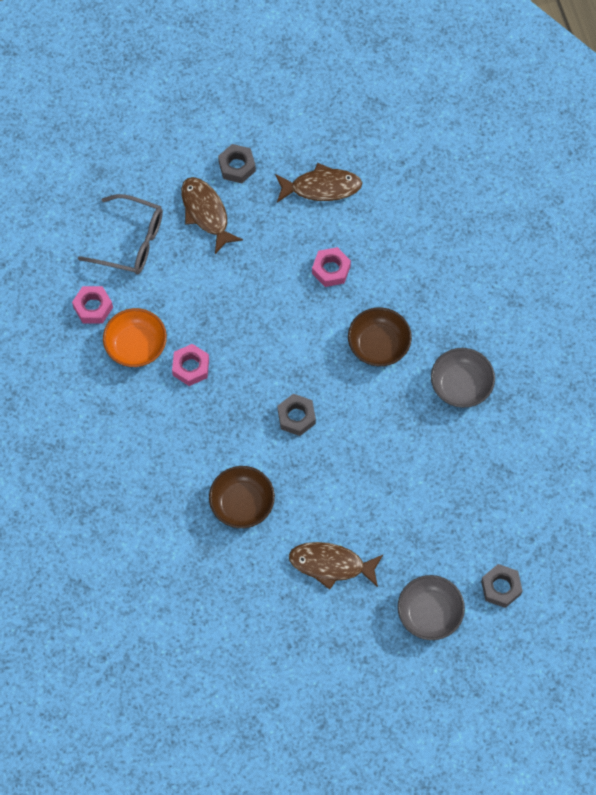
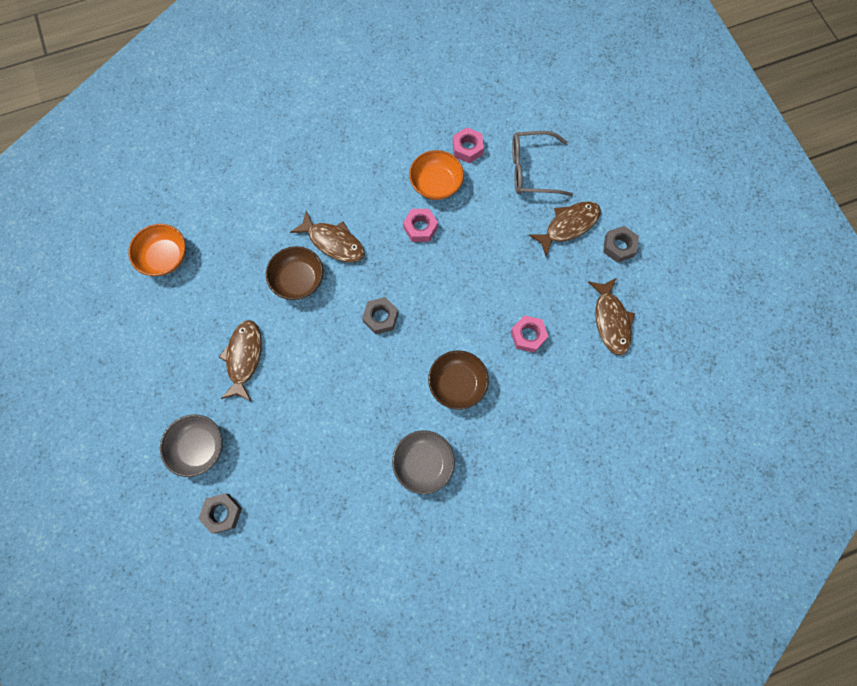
camera: 85 degrees right, 5 degrees up
grey glasses [78,194,163,274] -> grey glasses turned 75 degrees clockwise [512,131,573,196]
none -> orange bowl [128,224,186,276]
none -> brown fish [290,211,365,263]

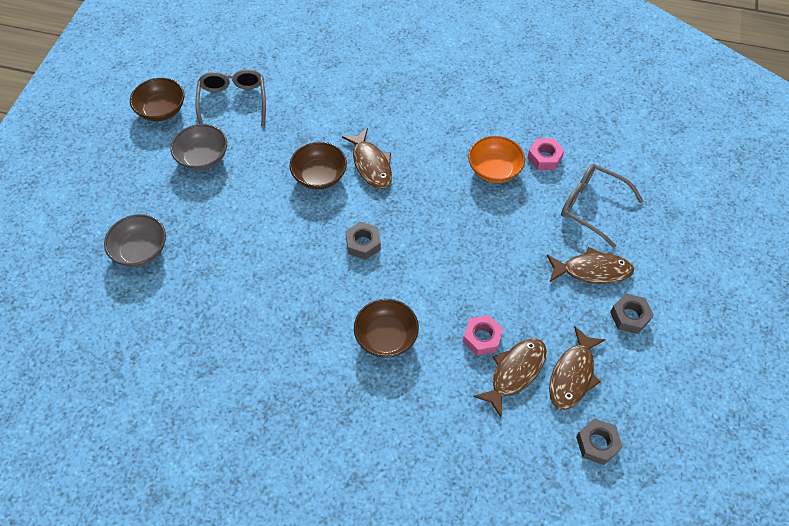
camera: 35 degrees right, 15 degrees down
orange bowl [128,224,186,276] -> grey glasses [195,69,266,126]
grey nut [198,493,242,534] -> grey nut moved to [576,418,623,465]
brown fish [219,320,262,402] -> brown fish moved to [473,338,547,417]
grey bowl [392,430,455,494] -> grey bowl moved to [171,124,227,171]
pink nut [403,209,438,242] -> none
none -> brown bowl [130,78,185,121]

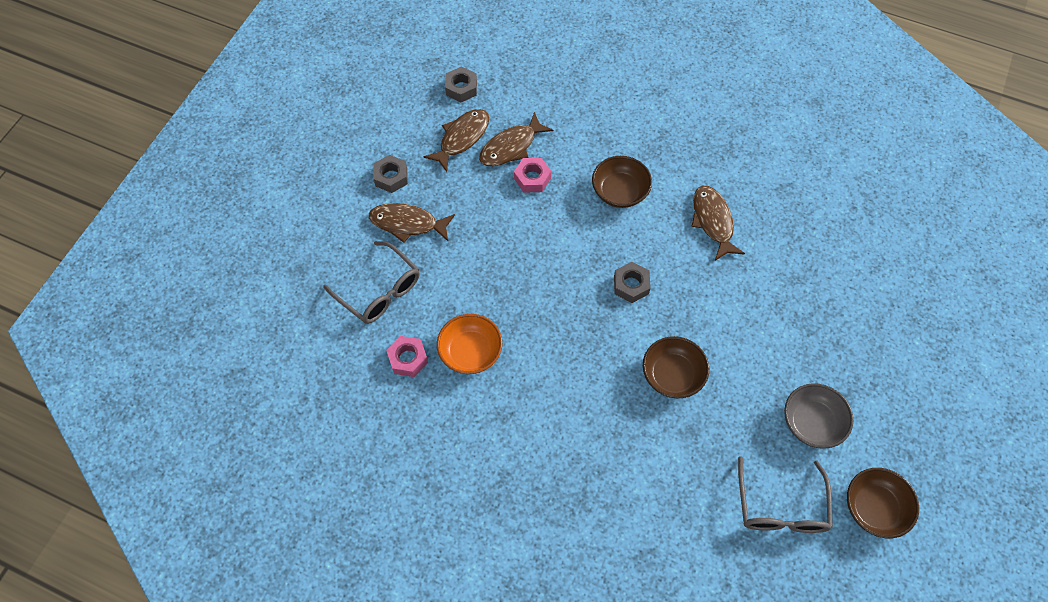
camera: 170 degrees left, 5 degrees up
grey bowl [104,214,166,267] -> none
brown fish [342,128,392,189] -> brown fish moved to [691,186,745,261]

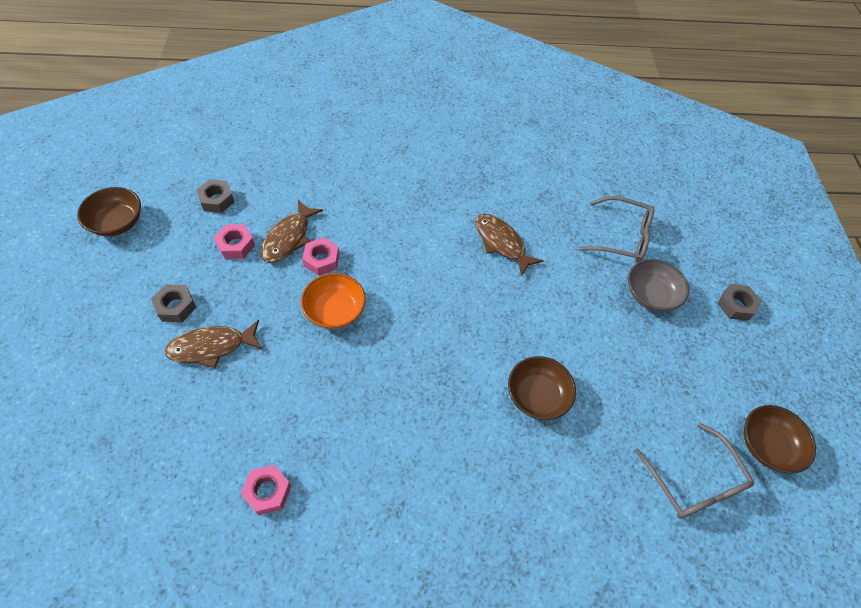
camera: 30 degrees left, 5 degrees down
grey glasses [323,241,420,324] -> grey glasses moved to [579,196,654,263]
brown fish [424,109,489,172] -> pink nut [214,225,255,259]
orange bowl [437,314,502,374] -> orange bowl moved to [301,273,366,329]
brown bowl [592,156,652,208] -> brown bowl moved to [77,187,141,236]
grey nut [614,262,651,303] -> grey nut moved to [717,284,761,321]
grey bowl [784,383,853,449] -> grey bowl moved to [628,259,689,312]

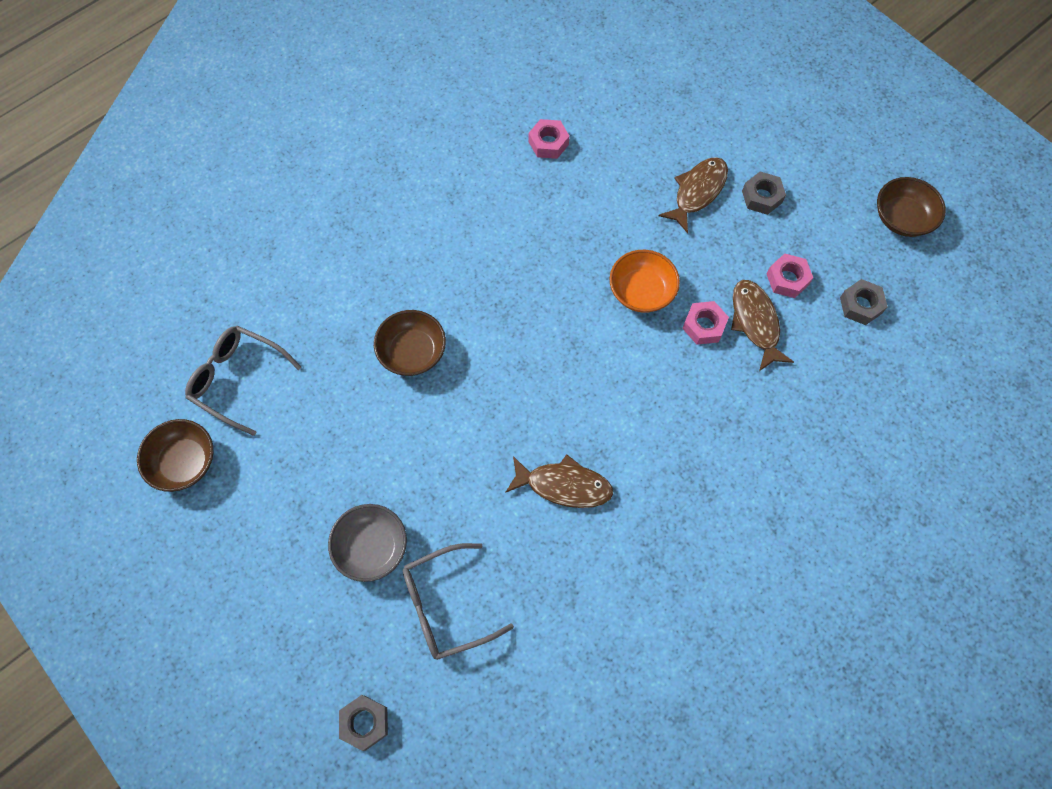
camera: 145 degrees right, 10 degrees up
grey nut [717,284,761,321] -> grey nut moved to [339,695,388,751]

